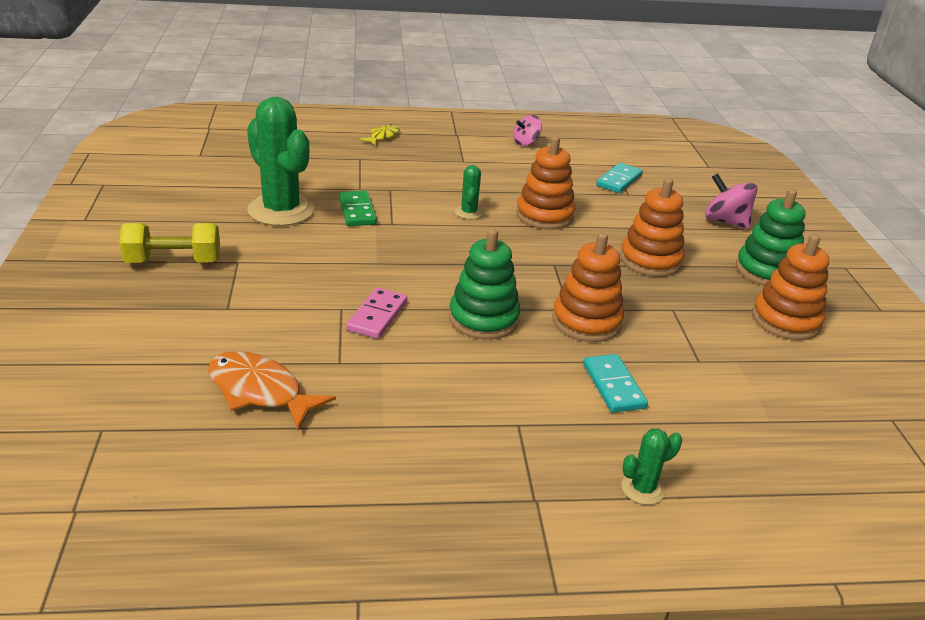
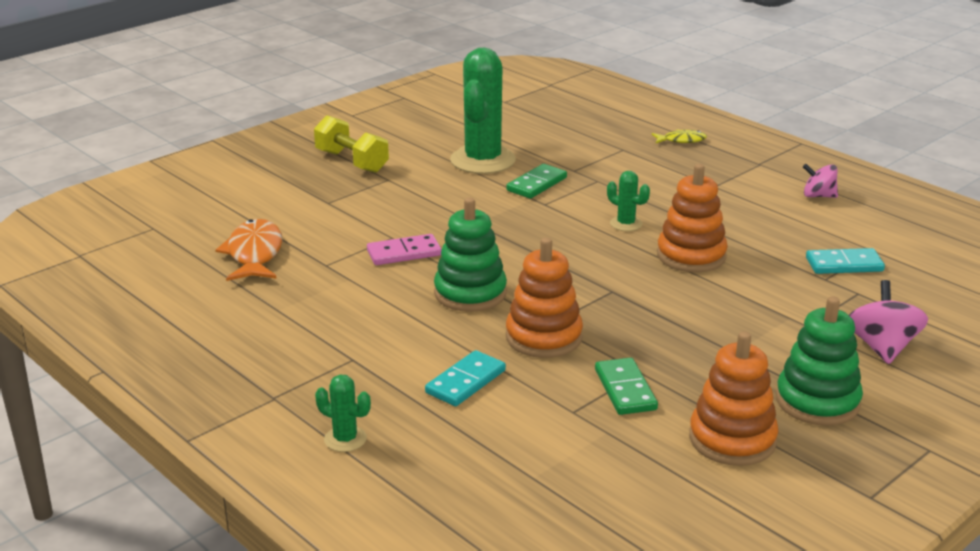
camera: 55 degrees right, 5 degrees down
green cactus [455,165,483,219] -> green cactus turned 75 degrees clockwise [607,171,650,231]
orange stacking toy [620,178,685,277] -> none
none -> green domino [595,358,658,415]

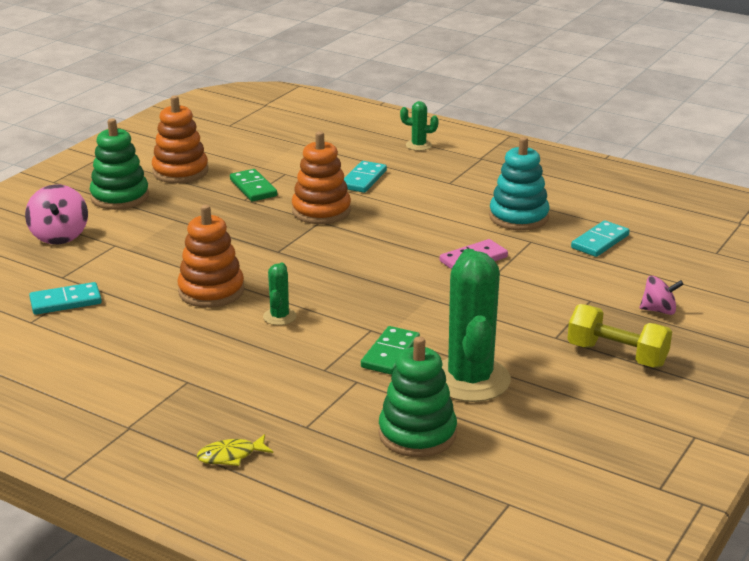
camera: 165 degrees right, 0 degrees up
orange fish [215,219,283,281] -> turquoise domino [571,220,630,257]
green stacking toy [434,198,507,312] -> green stacking toy moved to [379,336,457,457]
green cactus [607,171,650,231] -> green cactus turned 75 degrees clockwise [263,262,296,325]
pink spinning top [803,164,838,198] -> pink spinning top moved to [640,276,684,315]
none -> turquoise stacking toy [489,137,549,230]

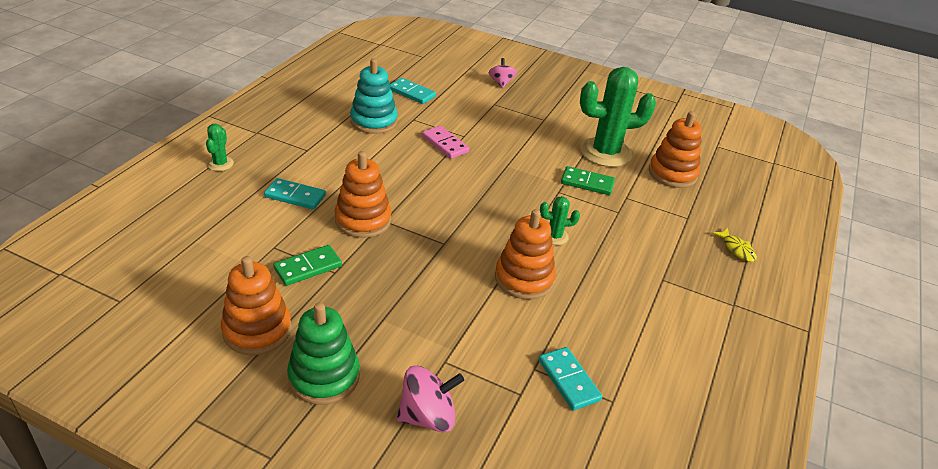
camera: 100 degrees left, 10 degrees up
green stacking toy [379,336,457,457] -> orange stacking toy [649,111,702,188]
yellow dumbbell [567,304,672,367] -> none

